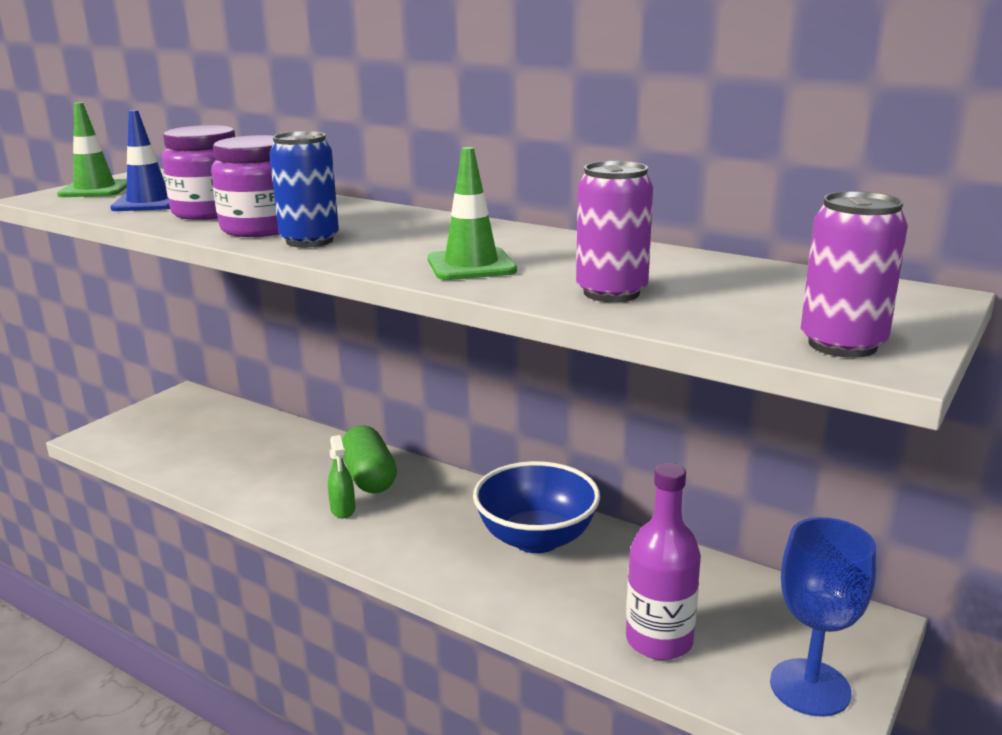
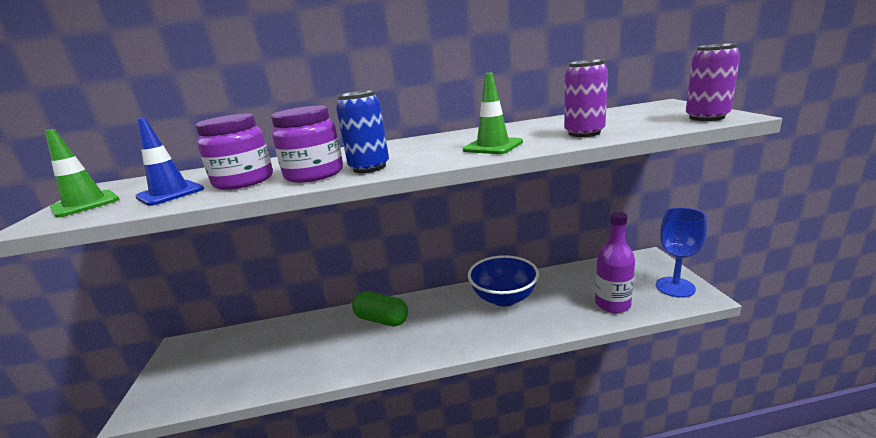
camera: 40 degrees left, 0 degrees up
green spray bottle [328,435,355,519] -> none

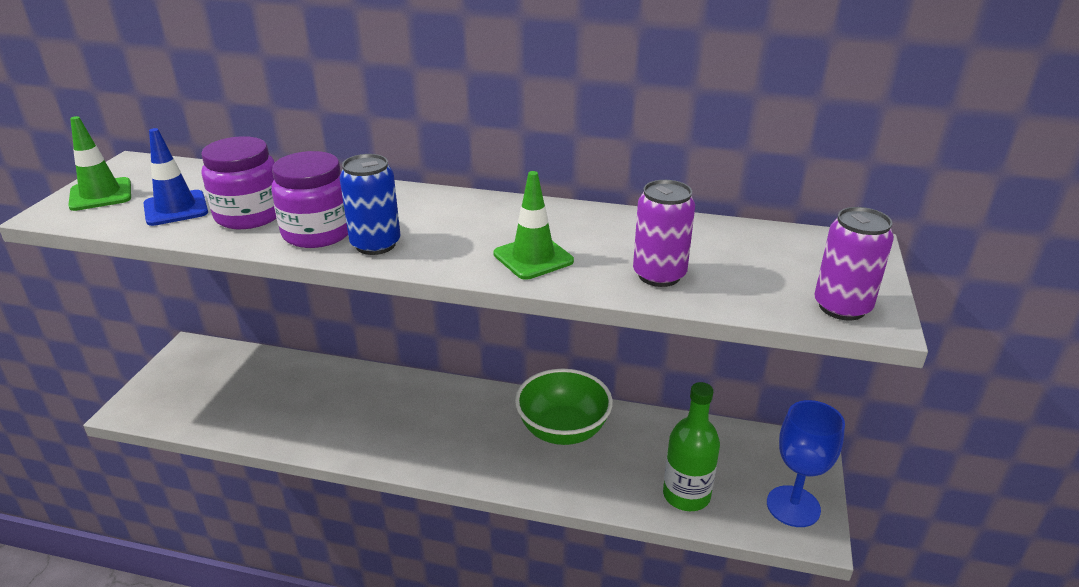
camera: 20 degrees right, 10 degrees up
green capsule [352,292,408,326] -> none
blue bowl [468,255,539,306] -> green bowl [515,369,613,445]
purple bottle [595,212,635,313] -> green bottle [663,382,720,511]

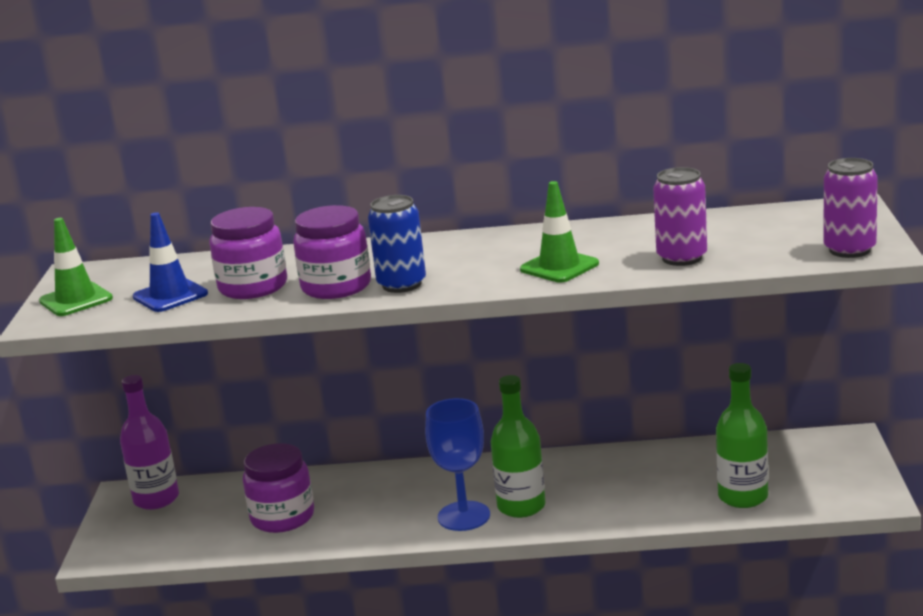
camera: 10 degrees left, 10 degrees down
green bowl [515,369,613,445] -> none
blue goblet [767,400,845,527] -> blue goblet moved to [425,398,490,531]
none -> purple bottle [120,375,179,510]
none -> purple jar [243,443,314,533]
none -> green bottle [490,375,546,518]

